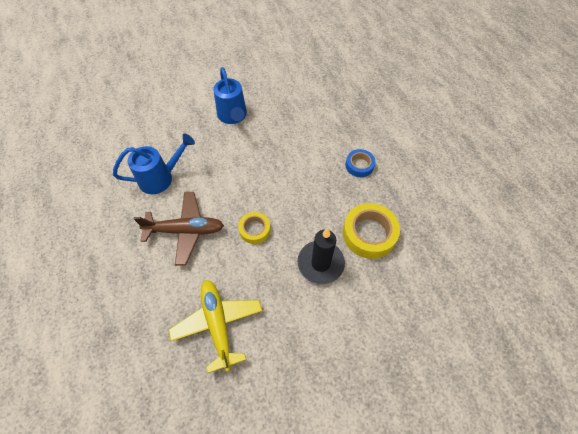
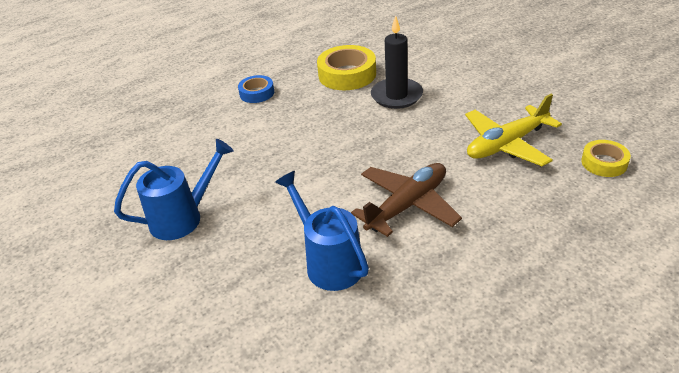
camera: 100 degrees left, 20 degrees down
brown plane [134,192,224,266] -> brown plane turned 60 degrees clockwise [351,163,462,237]
yellow tape [238,212,270,244] -> yellow tape moved to [581,140,631,177]

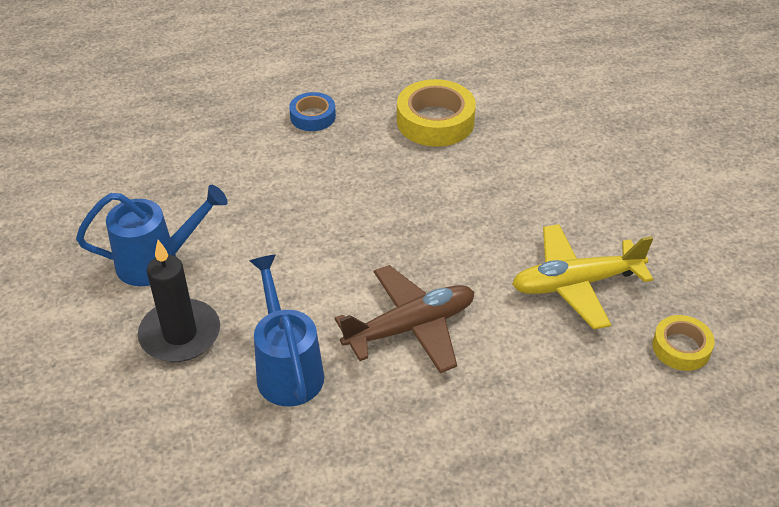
camera: 15 degrees right, 5 degrees up
black candle [371,16,423,109] -> black candle moved to [138,240,220,362]

